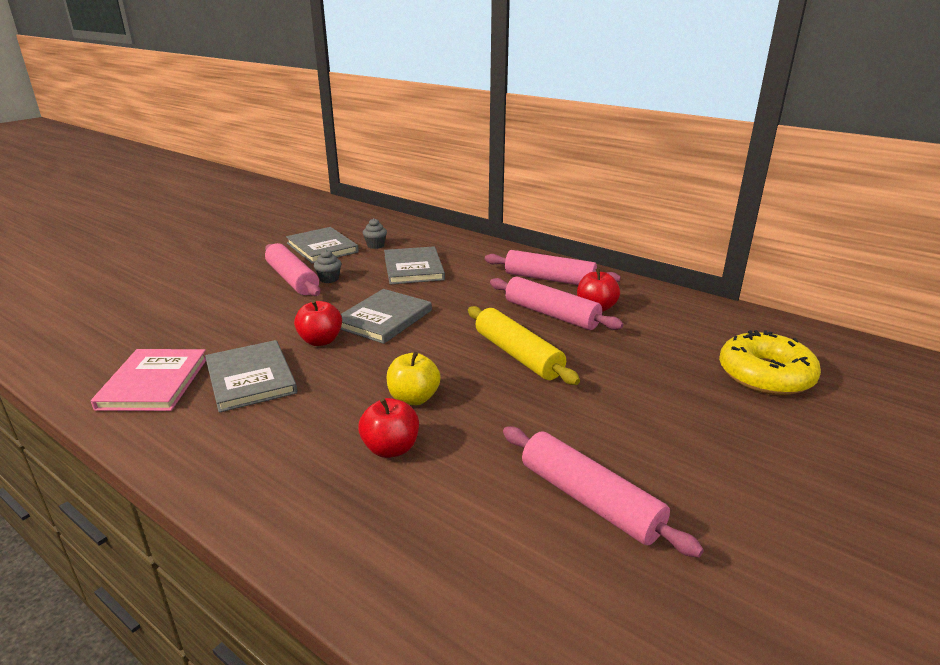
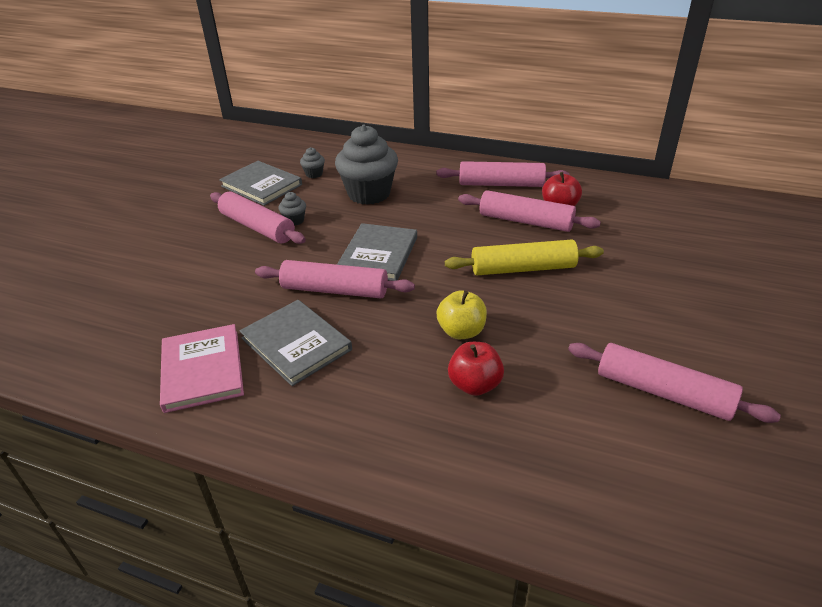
camera: 15 degrees left, 10 degrees up
red apple [294,300,342,346] -> pink rolling pin [255,260,415,298]
grey book [384,246,445,284] -> grey cupcake [335,125,398,205]
yellow rolling pin [468,306,580,385] -> yellow rolling pin turned 45 degrees counterclockwise [445,239,604,275]
yellow donut [719,330,821,395] -> none

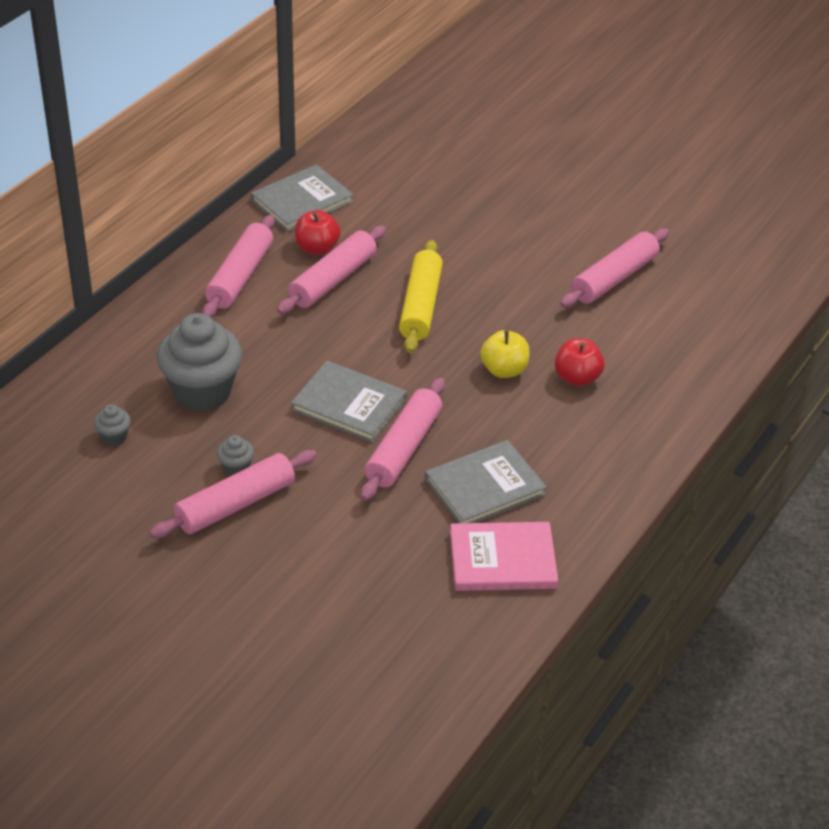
camera: 80 degrees left, 5 degrees up
grey book [219,161,302,206] -> grey book moved to [251,164,354,232]

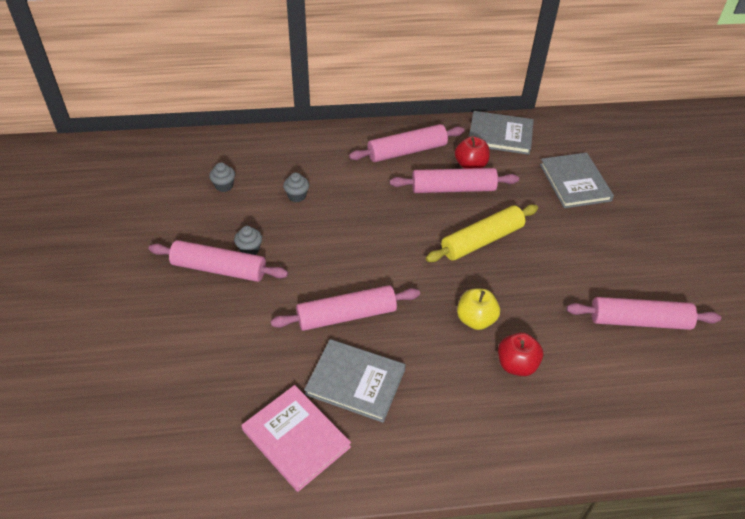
camera: 50 degrees right, 5 degrees up
grey cupcake [157,313,242,411] -> grey cupcake [283,173,309,202], size x0.42
grey book [291,361,407,443] -> grey book moved to [540,153,614,208]

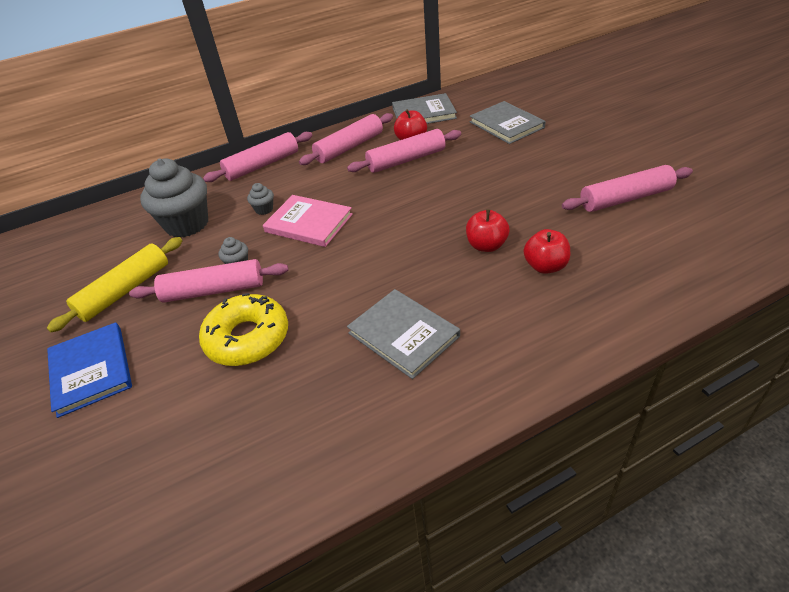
camera: 15 degrees left, 5 degrees down
grey cupcake [209,162,235,192] -> grey cupcake [140,158,208,237], size x2.37
pink book [242,385,351,492] -> pink book moved to [263,195,353,247]
pink rolling pin [271,285,420,331] -> pink rolling pin moved to [203,132,312,182]
grey book [304,339,406,423] -> grey book turned 45 degrees clockwise [347,289,460,379]
yellow rolling pin [426,205,538,262] -> yellow rolling pin moved to [47,237,182,332]
yellow apple [457,289,500,330] -> red apple [466,209,509,252]
none -> blue book [47,322,132,418]
none -> yellow donut [199,293,288,366]

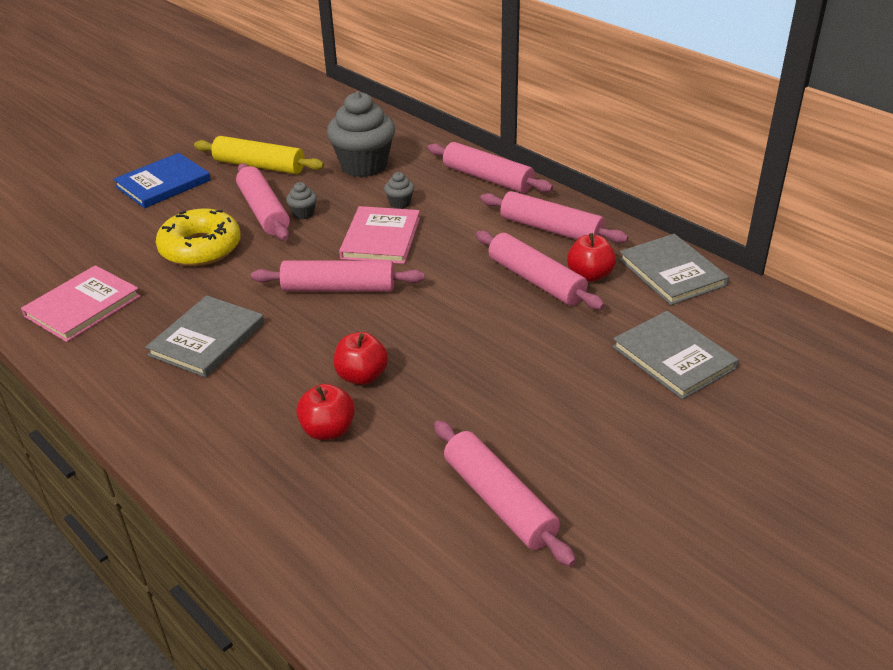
camera: 70 degrees right, 5 degrees down
grey book [470,101,546,144] -> grey book turned 75 degrees counterclockwise [612,311,739,400]
none -> pink book [21,265,141,342]
none -> pink rolling pin [251,260,425,292]

